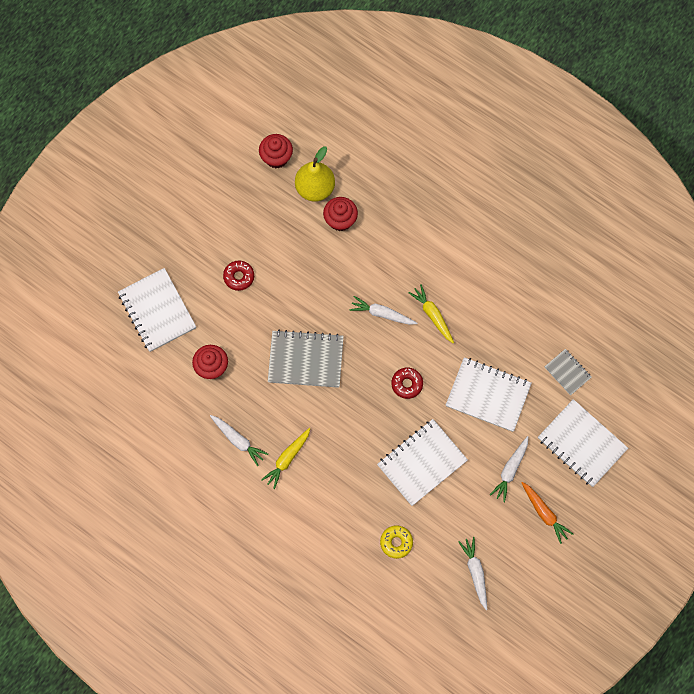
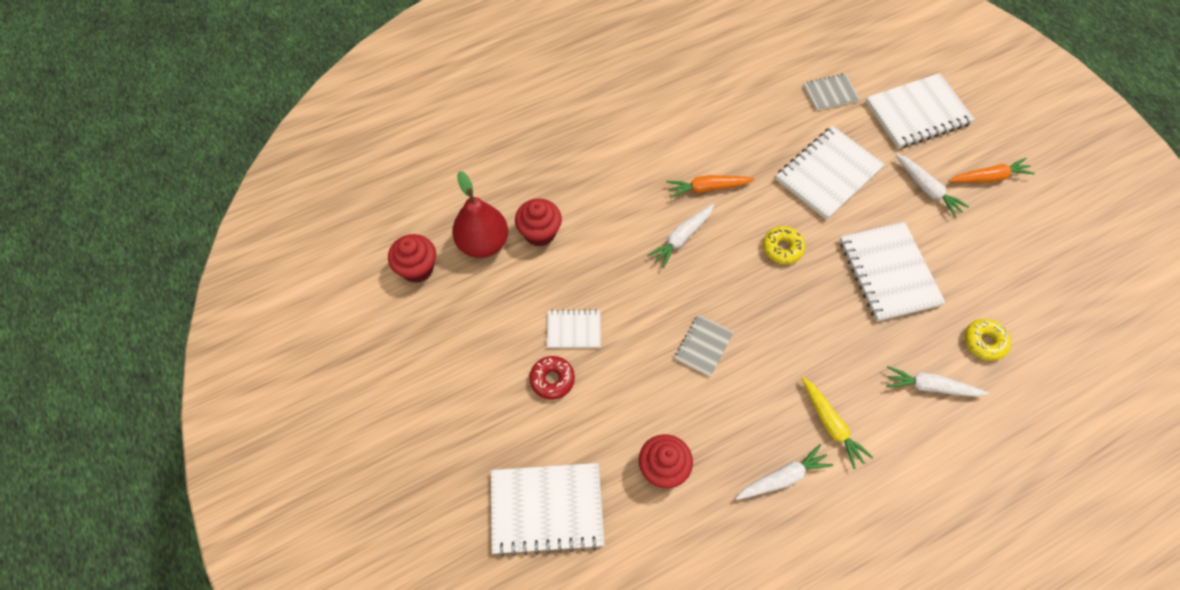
camera: 65 degrees left, 10 degrees down
grey notebook [268,330,344,388] -> grey notebook [675,315,734,377], size x0.54
yellow pear [295,147,335,202] -> red pear [452,171,508,258]
red donut [391,368,423,399] -> yellow donut [763,226,805,264]
yellow carrot [408,284,454,344] -> orange carrot [666,175,755,198]
white carrot [458,537,487,610] -> white carrot moved to [886,366,989,397]
none -> white notebook [547,309,601,348]

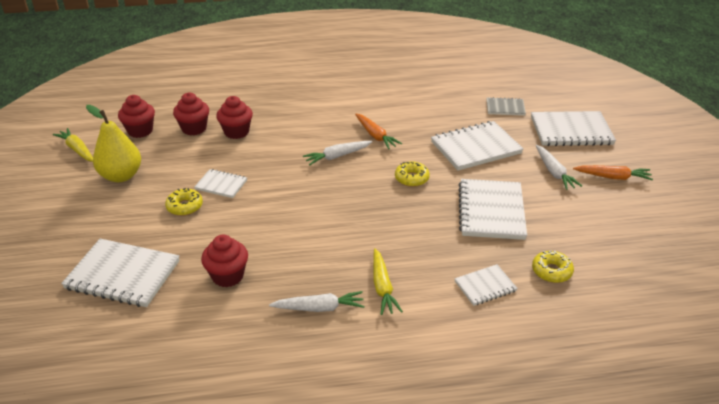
camera: 20 degrees right, 25 degrees down
red pear [452,171,508,258] -> red cupcake [173,93,209,135]
red donut [529,356,575,400] -> yellow donut [165,188,203,216]
orange carrot [666,175,755,198] -> orange carrot turned 135 degrees counterclockwise [355,114,402,149]
grey notebook [675,315,734,377] -> none
white carrot [886,366,989,397] -> white notebook [455,264,518,306]
none -> yellow carrot [53,128,93,162]
none -> yellow pear [86,105,141,182]

